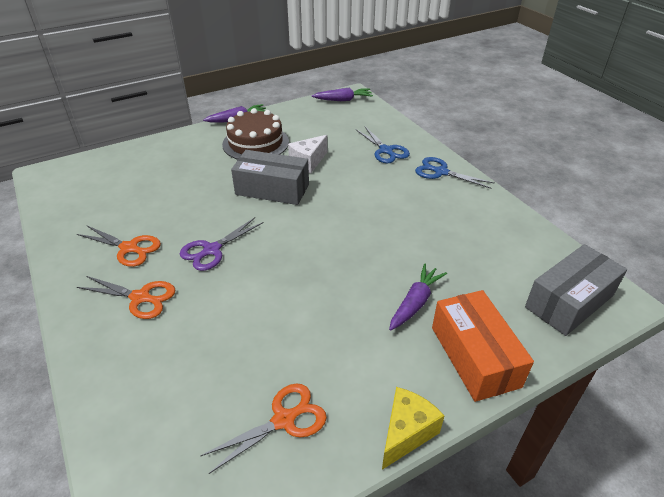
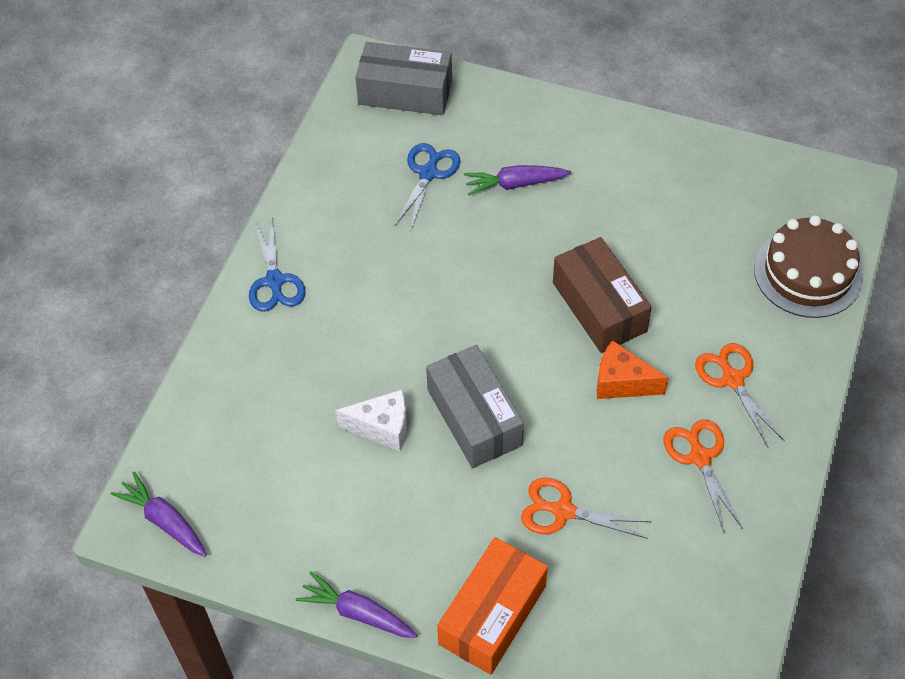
camera: 130 degrees left, 15 degrees up
purple scissors [180,217,264,271] -> orange cheese [597,340,668,399]
orange scissors [200,383,327,474] -> orange scissors moved to [521,477,652,539]
brown cake [222,108,289,160] -> brown cake moved to [754,215,863,318]
blue scissors [355,126,410,163] -> blue scissors moved to [394,143,460,230]
yellow cheese [382,387,445,470] -> none
orange box [432,290,534,402] -> orange box moved to [437,537,548,675]
none -> brown box [553,237,652,353]

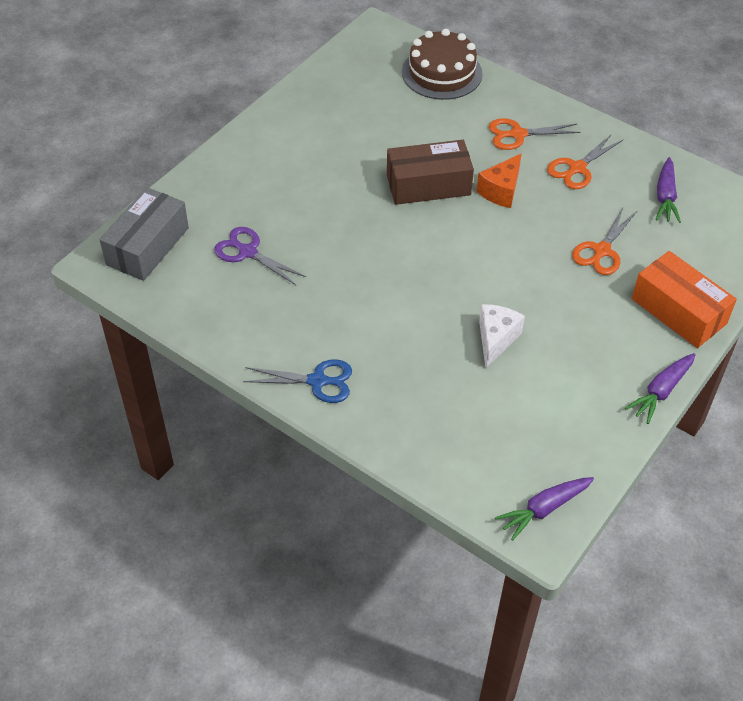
camera: 75 degrees left, 5 degrees down
blue scissors [394,143,460,230] -> purple scissors [214,227,306,286]
grey box [426,345,524,468] -> none
purple carrot [464,165,571,195] -> purple carrot moved to [655,157,681,223]
orange scissors [663,419,743,534] -> orange scissors turned 45 degrees counterclockwise [547,134,623,189]

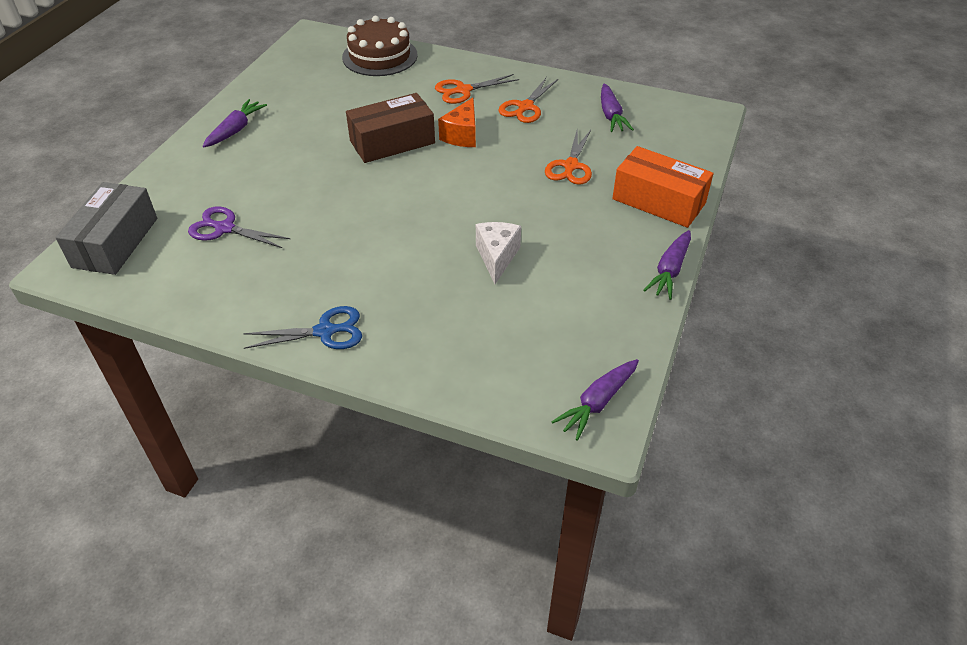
camera: 15 degrees left, 5 degrees down
none -> purple carrot [203,99,267,147]

